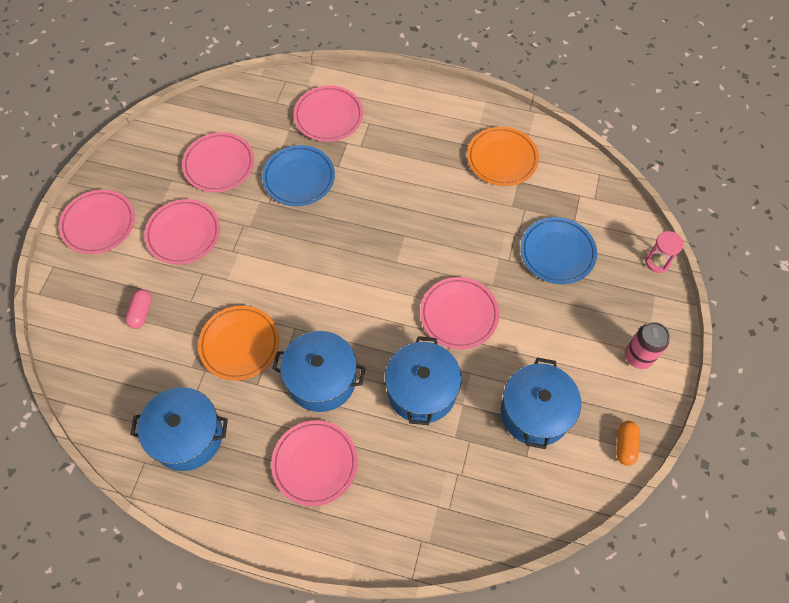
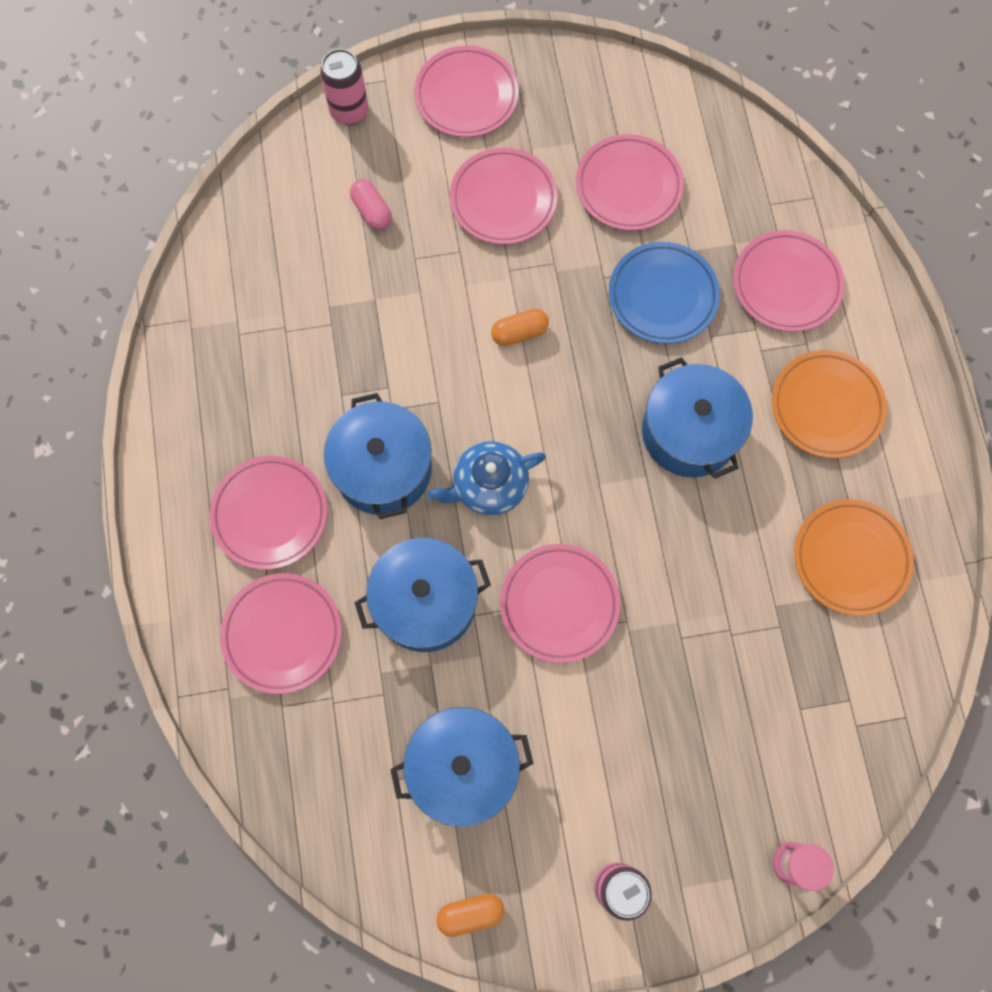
camera: 65 degrees right, 10 degrees up
pink capsule [125,289,152,329] -> pink capsule turned 75 degrees clockwise [350,179,392,230]
blue pot [130,387,228,471] -> blue pot moved to [642,357,753,479]
orange plate [198,306,279,381] -> orange plate moved to [772,350,887,458]
blue plate [521,217,597,284] -> none
none -> pink plate [220,573,342,694]
none -> pink can [320,49,368,125]
none -> blue teapot [427,441,546,516]
none -> orange capsule [491,309,549,346]

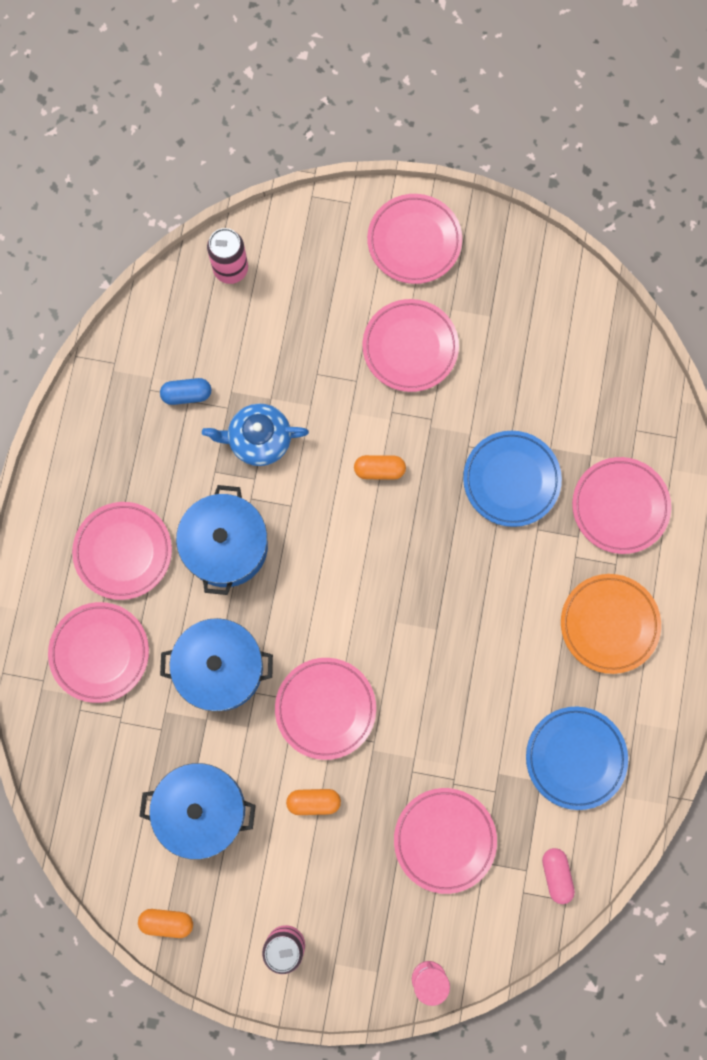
camera: 20 degrees right, 5 degrees up
pink can [320,49,368,125] -> pink can moved to [207,228,248,284]
pink capsule [350,179,392,230] -> pink capsule moved to [542,848,575,904]
blue teapot [427,441,546,516] -> blue teapot moved to [202,403,309,466]
pink plate [576,134,684,231] -> pink plate moved to [394,788,497,894]
blue pot [642,357,753,479] -> none
orange plate [794,499,914,616] -> blue plate [526,707,628,810]
none -> blue capsule [160,378,211,405]
none -> orange capsule [286,789,341,815]

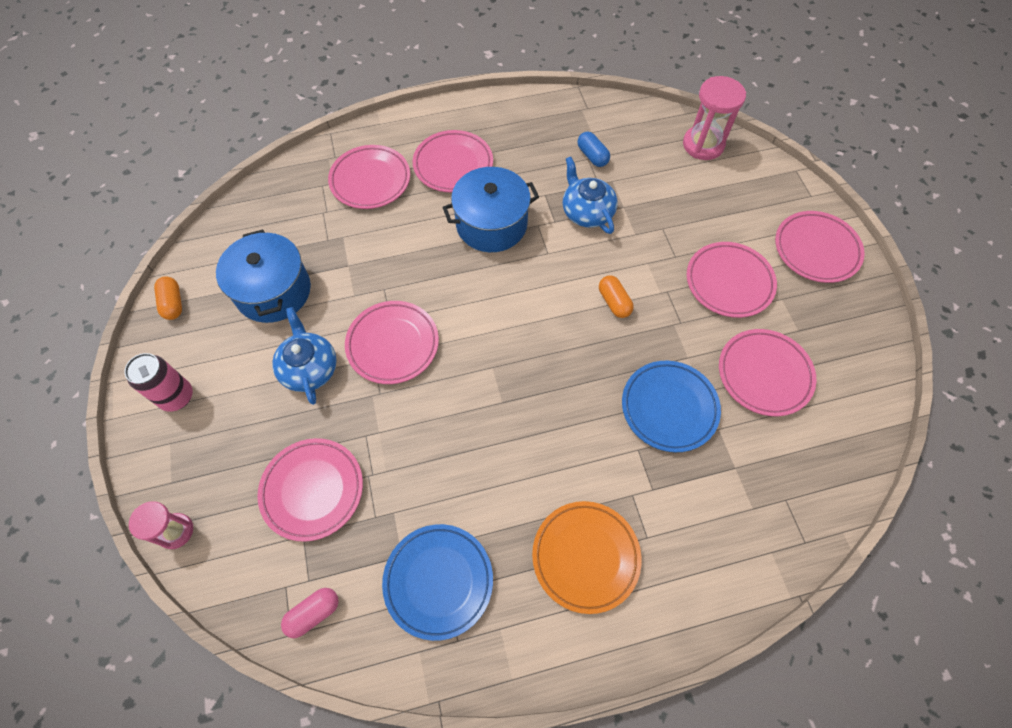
camera: 65 degrees right, 15 degrees down
blue pot [160,618,273,711] -> none
pink can [207,228,248,284] -> pink hourglass [683,76,746,160]
orange capsule [286,789,341,815] -> blue teapot [272,307,337,405]
pink plate [572,457,671,554] -> pink plate moved to [719,329,816,416]

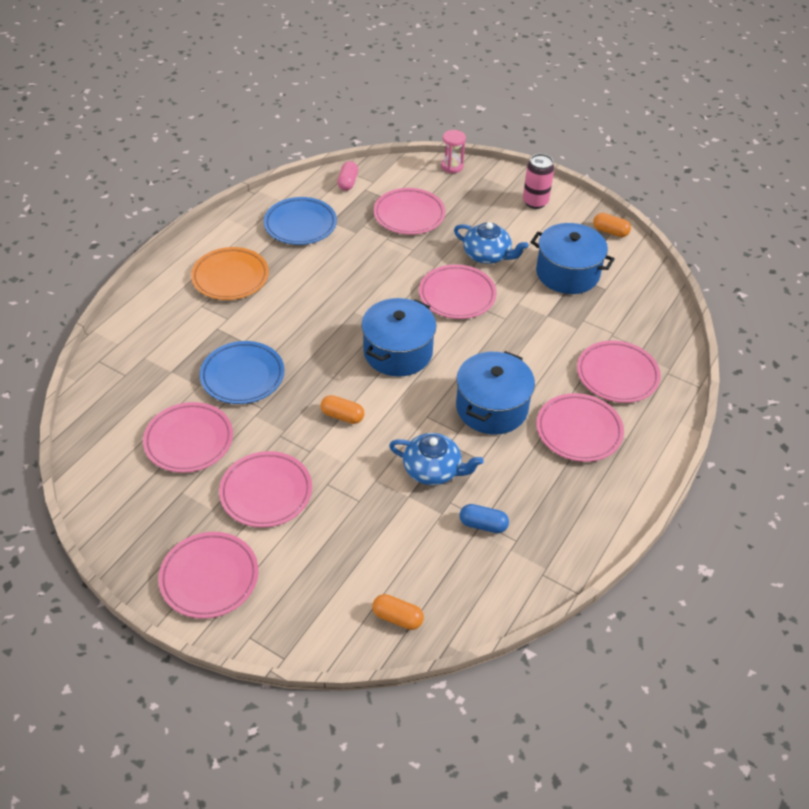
camera: 135 degrees right, 15 degrees down
pink hourglass [683,76,746,160] -> orange capsule [372,594,424,630]
none -> blue pot [361,298,436,377]

